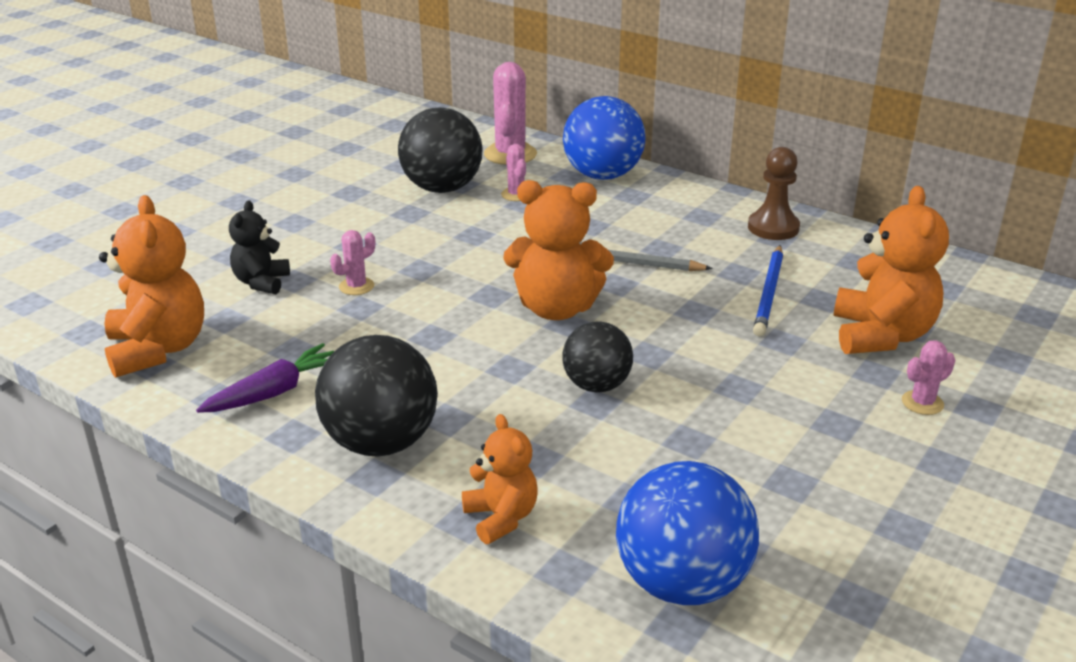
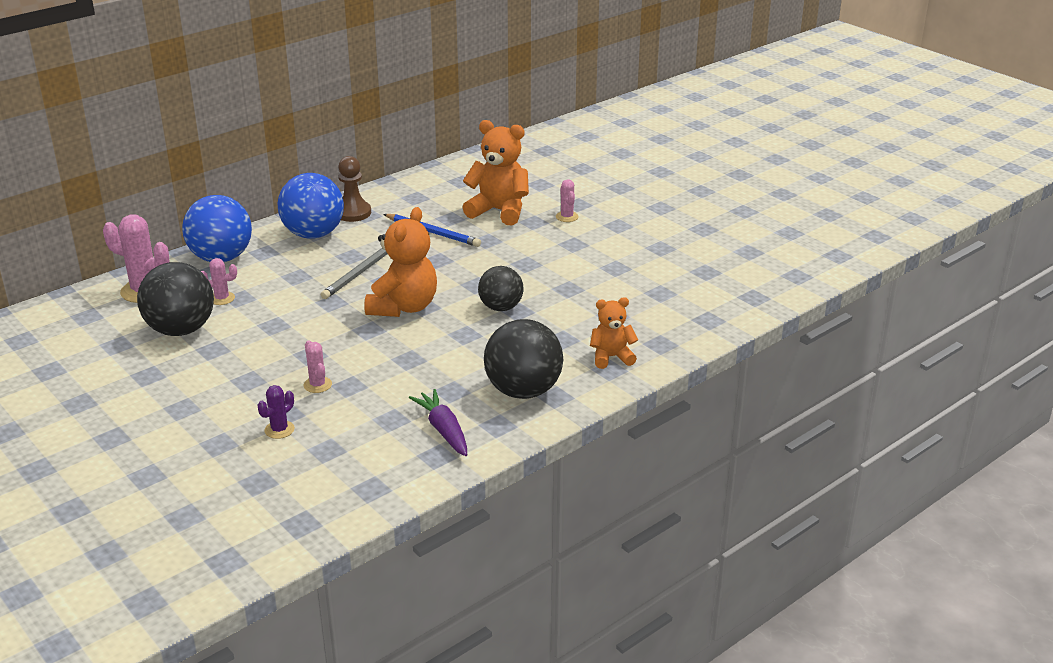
camera: 75 degrees left, 0 degrees up
orange teddy bear [99,195,204,378] -> none
black teddy bear [229,200,290,294] -> purple cactus [257,385,295,439]
blue ball [616,461,759,605] -> blue ball moved to [278,173,344,239]

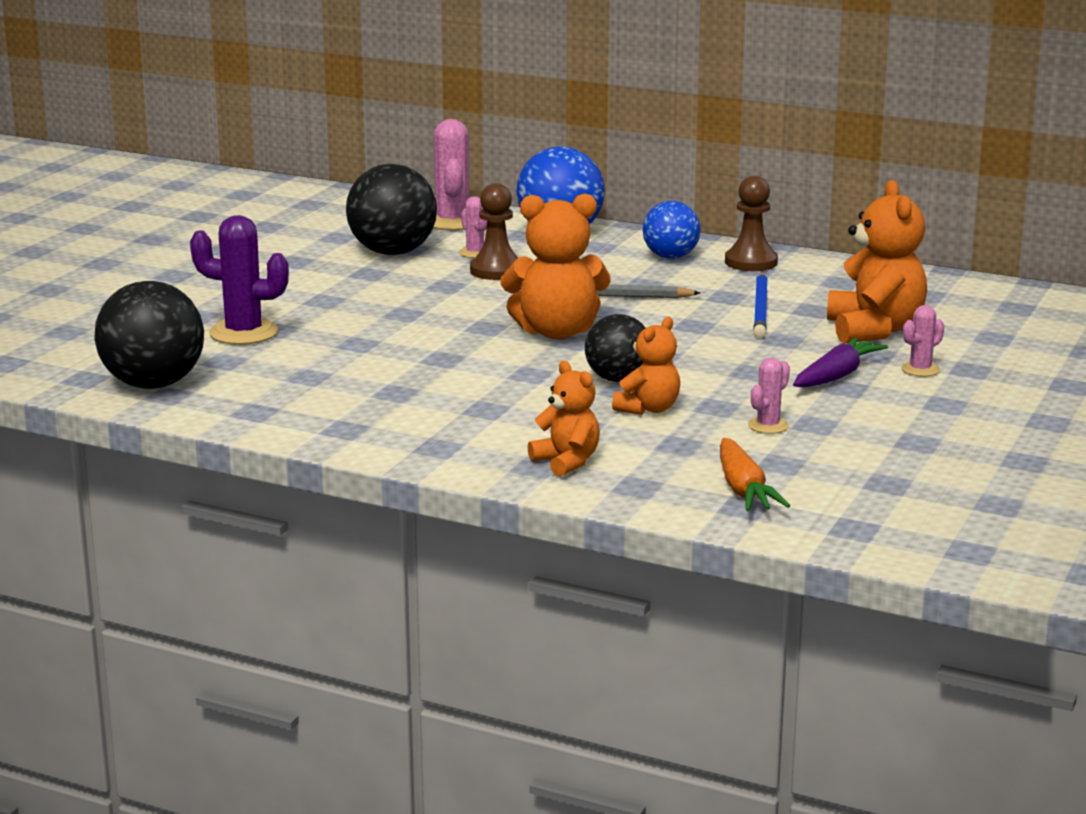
camera: 65 degrees right, 10 degrees down
purple cactus [257,385,295,439] -> purple cactus [190,215,289,345], size x1.87
blue ball [278,173,344,239] -> blue ball [643,201,701,259], size x0.63
pink cactus [303,340,332,393] -> pink cactus moved to [748,357,790,434]
purple carrot [409,389,467,456] -> purple carrot moved to [793,337,888,388]
black ball [484,319,563,399] -> black ball moved to [94,281,204,389]
none -> brown pawn [470,183,518,280]
none -> orange teddy bear [612,317,680,415]
none -> orange carrot [720,438,790,511]

